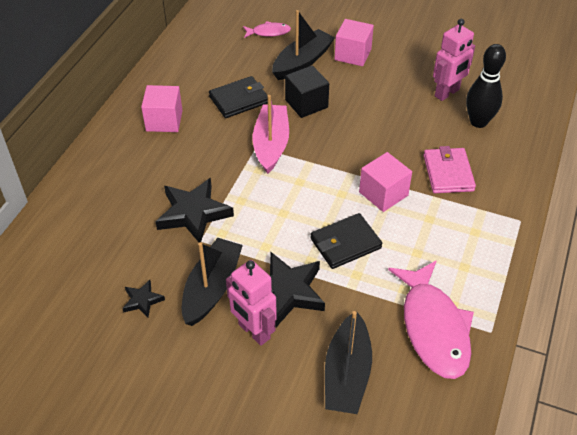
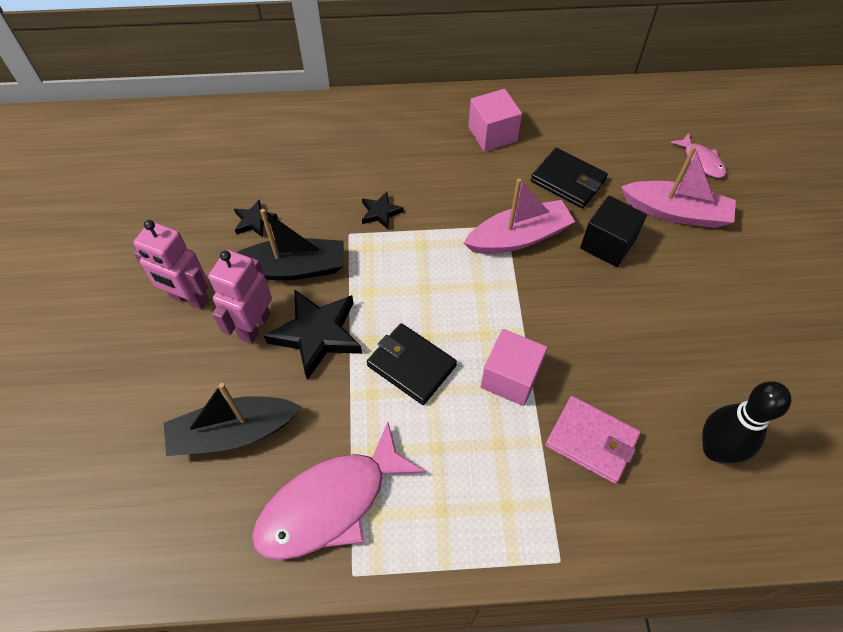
camera: 65 degrees right, 10 degrees up
black star [155,178,234,242] -> black star [362,192,404,229], size x0.50
black boat [272,10,335,80] -> pink boat [621,146,736,228]
pink cube [334,19,374,66] -> none
pink wallet [423,146,476,193] -> pink wallet turned 60 degrees clockwise [545,396,641,484]
pink robot [433,19,475,101] -> pink robot moved to [133,220,209,310]

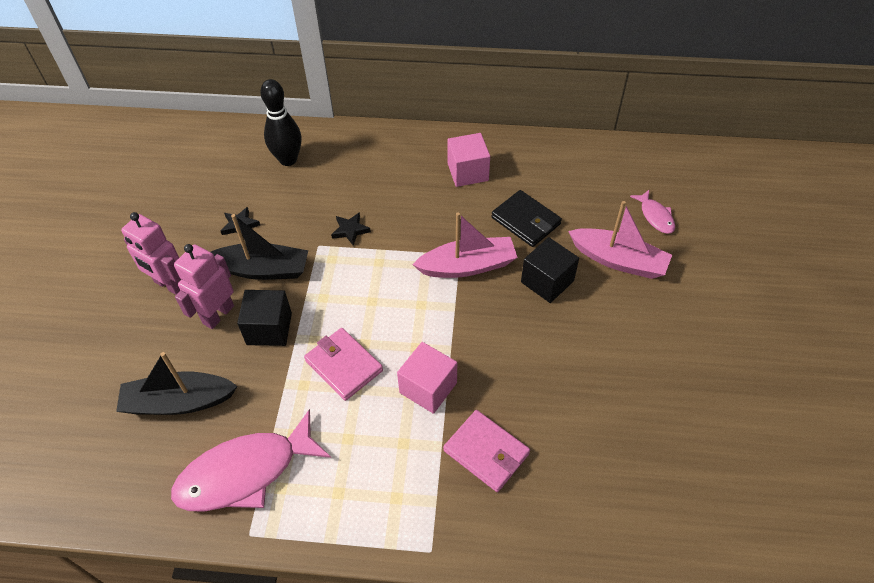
camera: 10 degrees right, 5 degrees down
black star [264,289,362,380] -> black cube [237,290,292,346]
black wallet [367,323,457,405] -> pink wallet [304,328,383,401]
black bowling pin [702,381,791,463] -> black bowling pin moved to [260,79,301,166]

